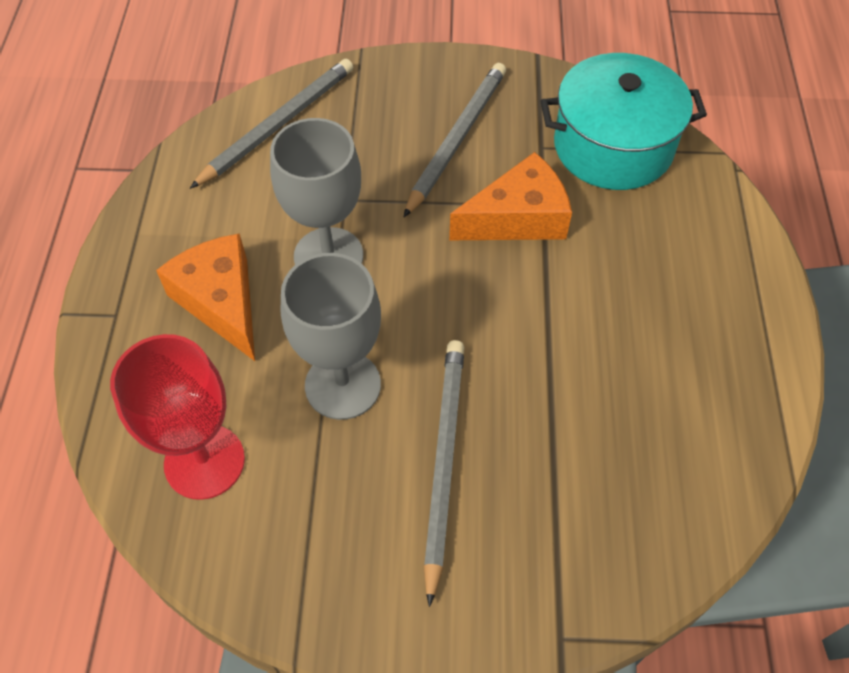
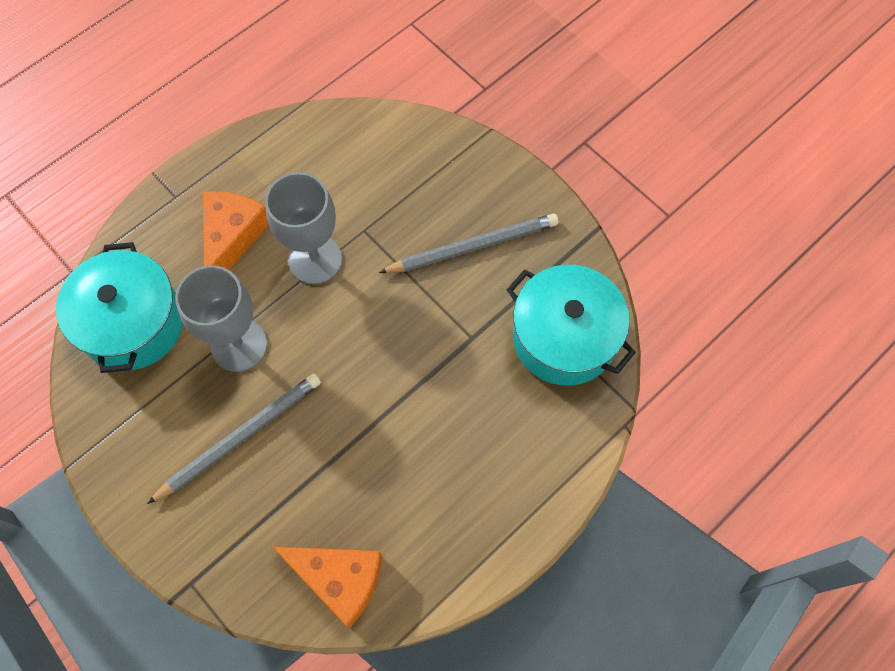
camera: 45 degrees right, 10 degrees up
red goblet [110,334,245,500] -> turquoise pot [56,242,183,373]
grey pencil [190,59,353,189] -> none
orange cheese [449,152,572,240] -> orange cheese moved to [273,547,382,628]

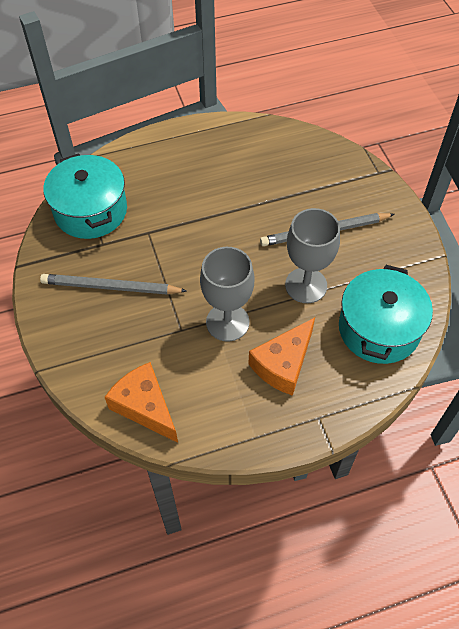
camera: 155 degrees left, 10 degrees down
orange cheese [273,547,382,628] -> orange cheese moved to [105,362,178,443]

